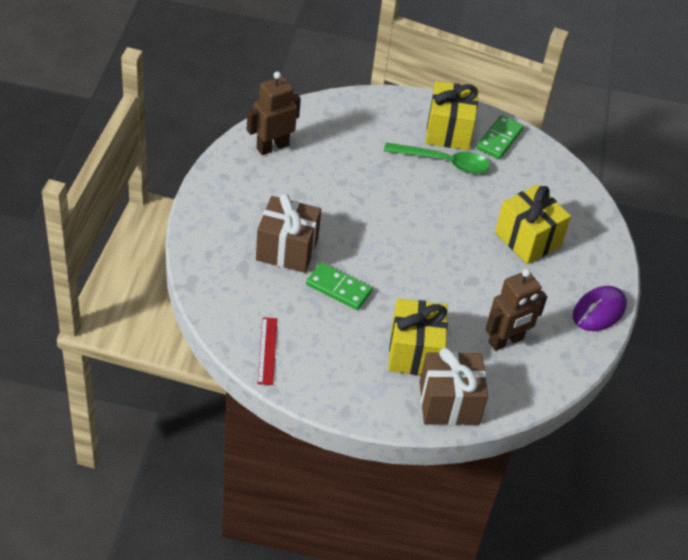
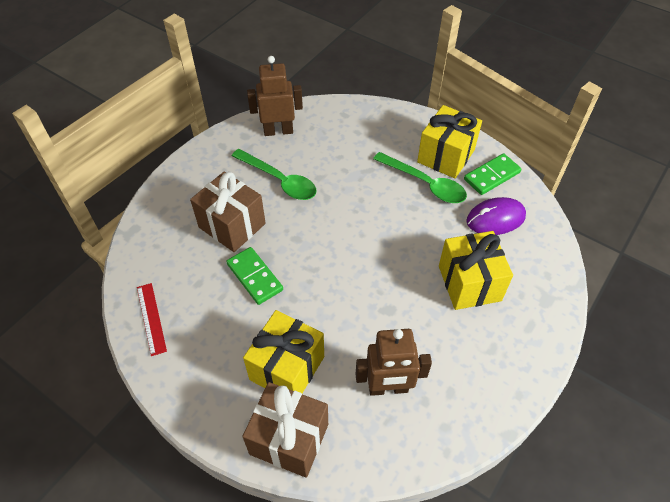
camera: 30 degrees right, 5 degrees up
red ruler [257,317,277,385] -> red ruler turned 45 degrees counterclockwise [137,283,167,356]
purple mouse [573,286,627,331] -> purple mouse moved to [466,197,526,235]
none -> green spoon [232,149,316,200]

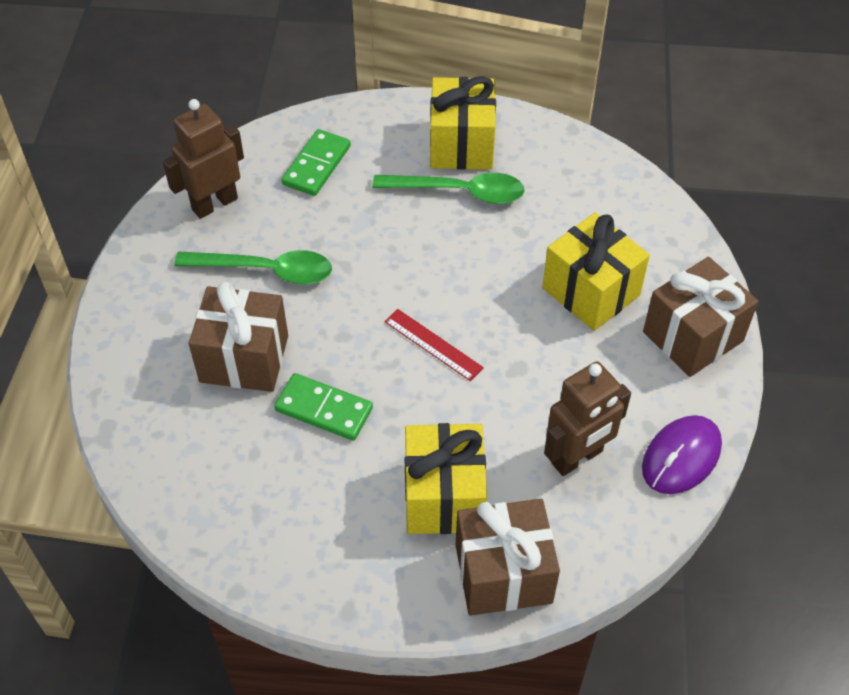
camera: 30 degrees left, 0 degrees up
red ruler [137,283,167,356] -> red ruler moved to [384,309,484,381]
green domino [464,153,522,195] -> green domino moved to [281,129,351,196]
purple mouse [466,197,526,235] -> purple mouse moved to [642,415,722,494]
none -> brown gift [643,257,758,377]

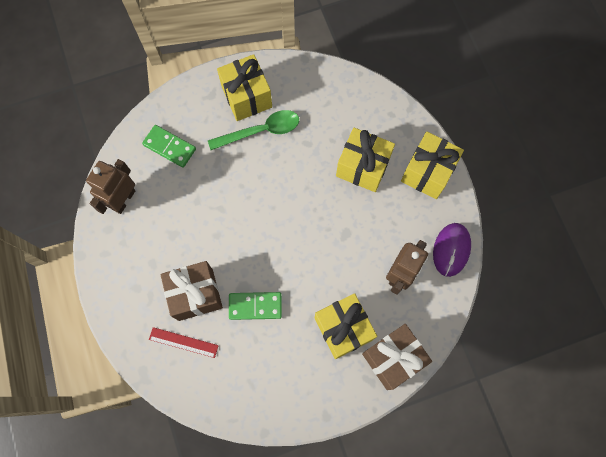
camera: 25 degrees left, 20 degrees up
green spoon [174,250,332,284] -> none
green domino [281,129,351,196] -> green domino turned 60 degrees counterclockwise [142,125,196,168]
red ruler [384,309,484,381] -> red ruler moved to [149,327,219,358]
brown gift [643,257,758,377] -> yellow gift [401,132,464,199]

